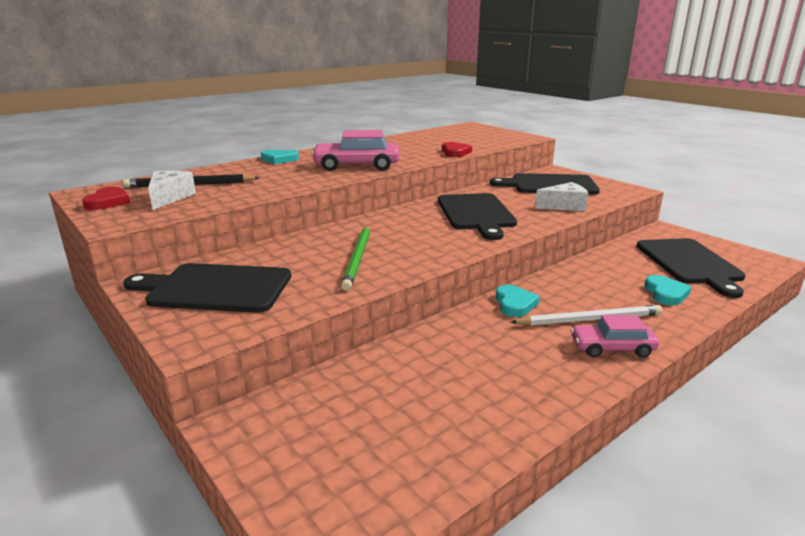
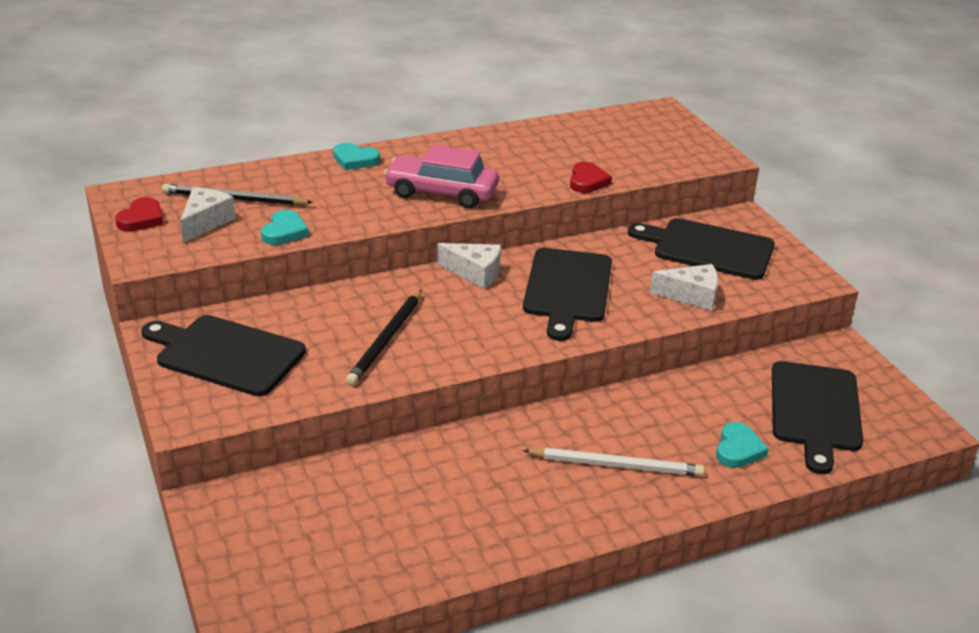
camera: 15 degrees right, 10 degrees up
green pencil [341,226,370,291] -> black pencil [346,290,422,386]
turquoise heart [496,285,540,317] -> turquoise heart moved to [261,210,309,245]
pink car [570,315,659,358] -> none
none -> white cheese [437,243,501,289]

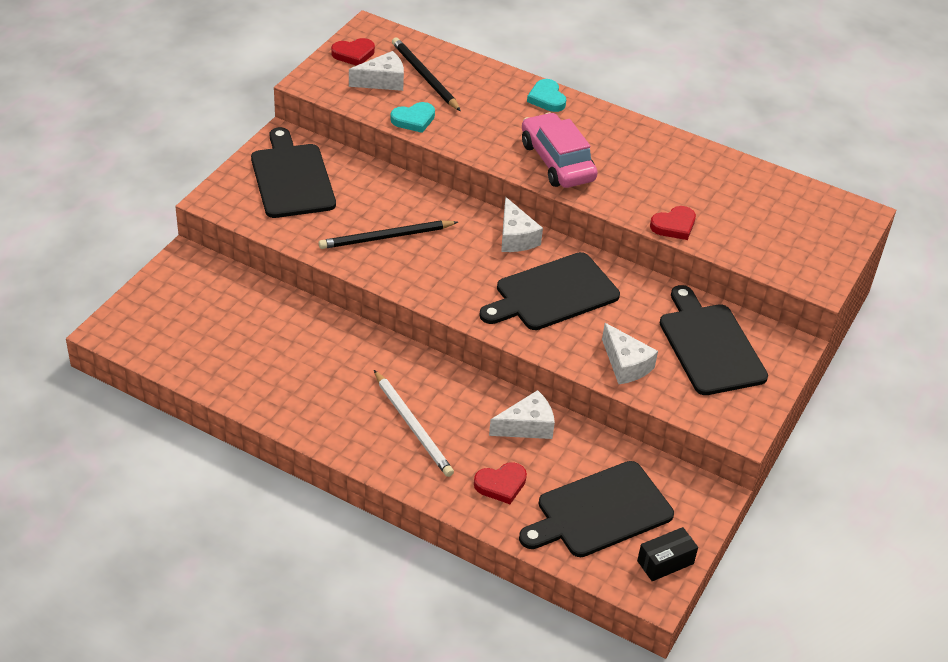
camera: 50 degrees right, 10 degrees up
turquoise heart [716,422,769,468] -> red heart [474,462,527,504]
none -> white cheese [489,390,555,439]
none -> black box [637,527,698,581]

